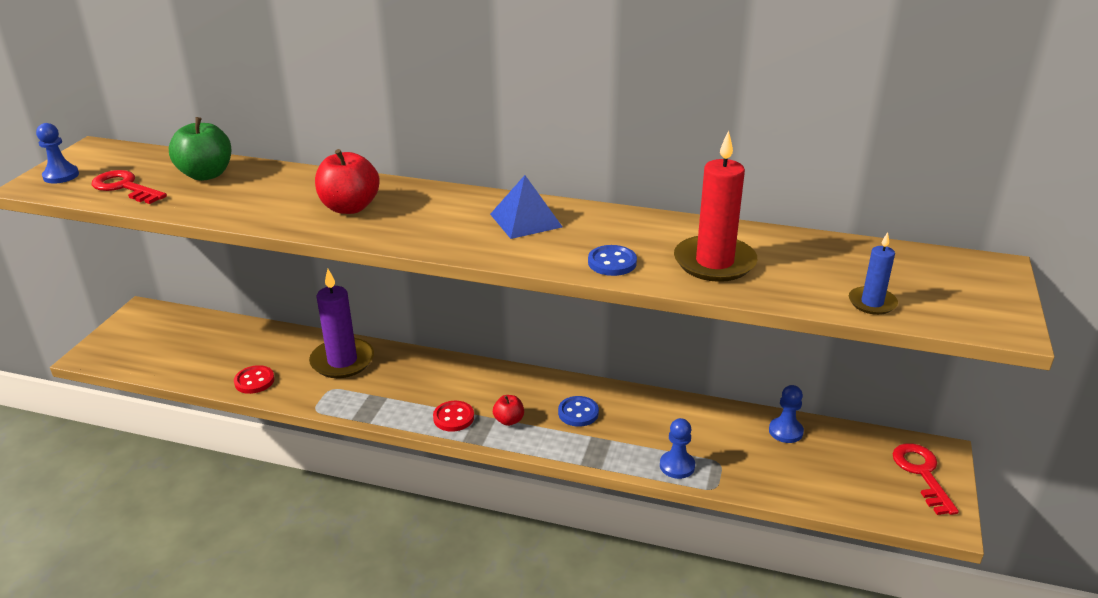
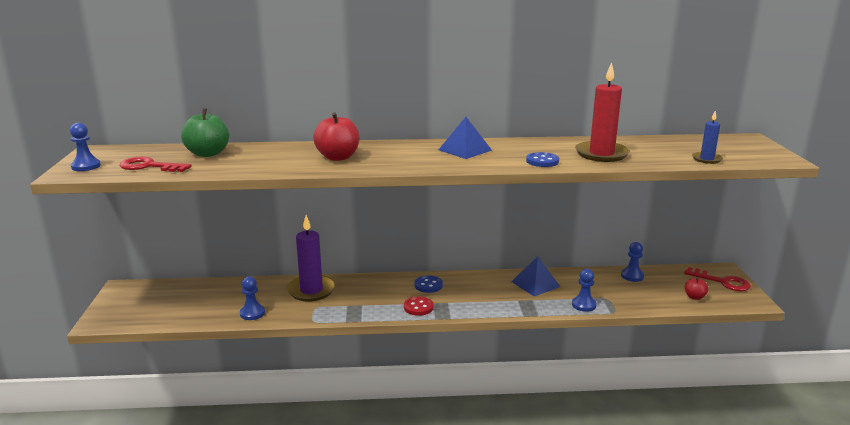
camera: 20 degrees left, 10 degrees down
red button [234,365,275,394] -> blue pawn [240,276,265,320]
red apple [493,395,524,426] -> red apple moved to [684,277,708,300]
blue button [558,396,599,427] -> blue button moved to [414,275,443,293]
red key [892,443,959,515] -> red key turned 150 degrees clockwise [684,267,751,291]
none -> blue pyramid [511,256,560,296]

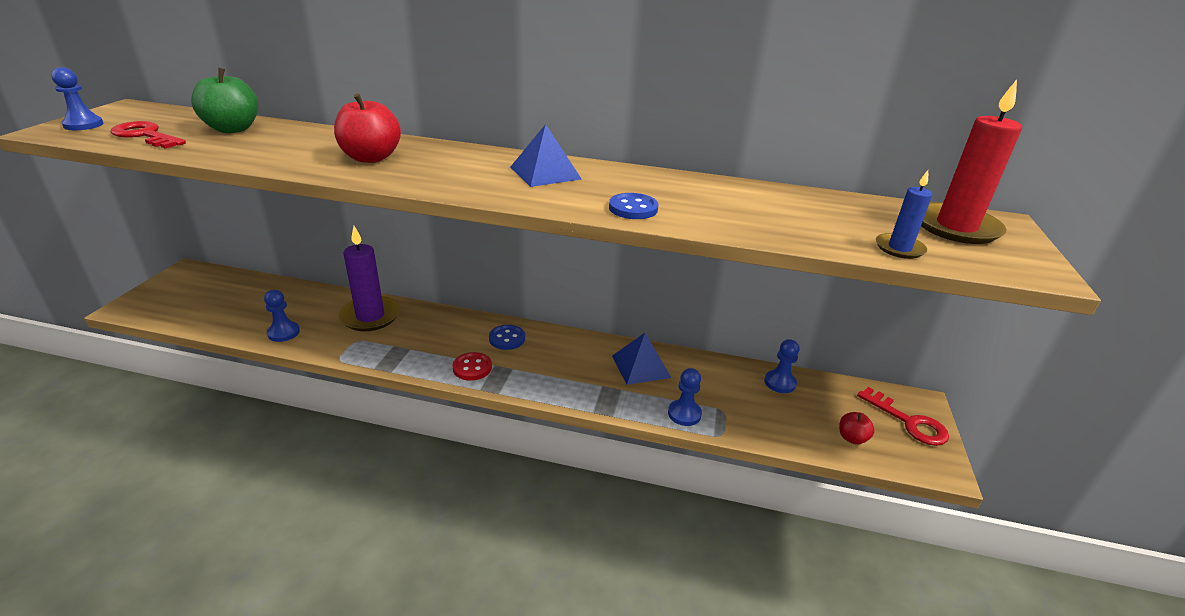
camera: 15 degrees right, 10 degrees up
red candle [575,62,630,162] -> red candle moved to [921,79,1022,244]

